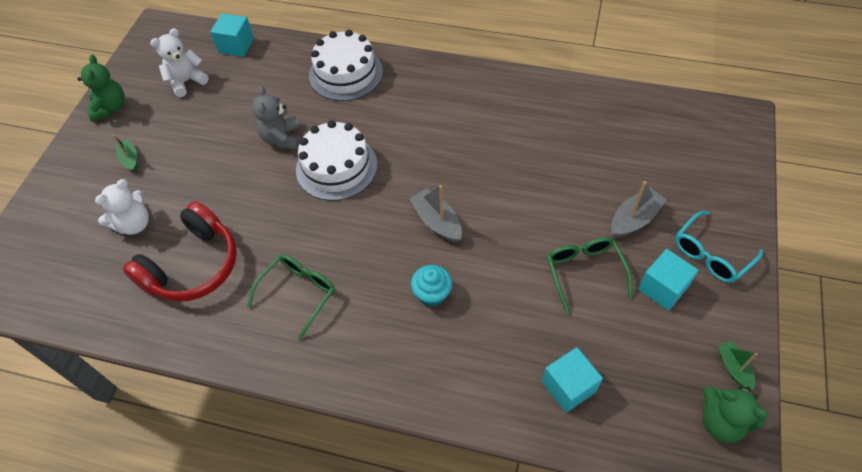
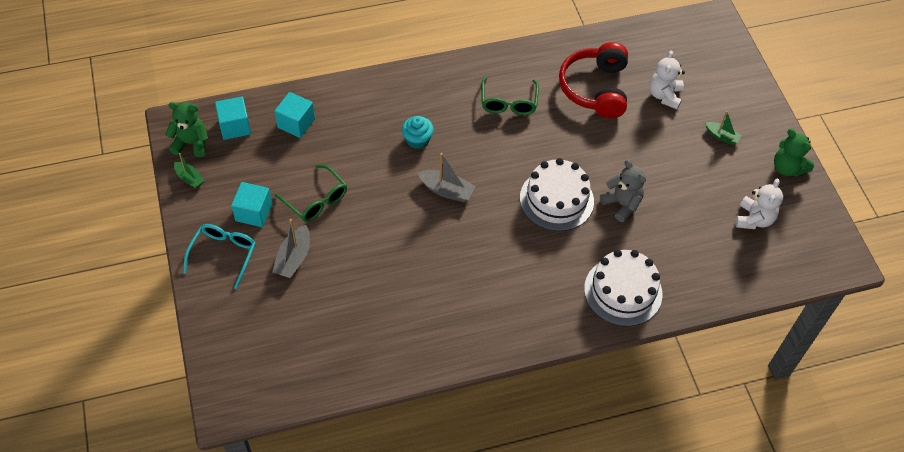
camera: 145 degrees right, 0 degrees up
turquoise cube [210,13,254,57] -> turquoise cube moved to [215,97,251,140]

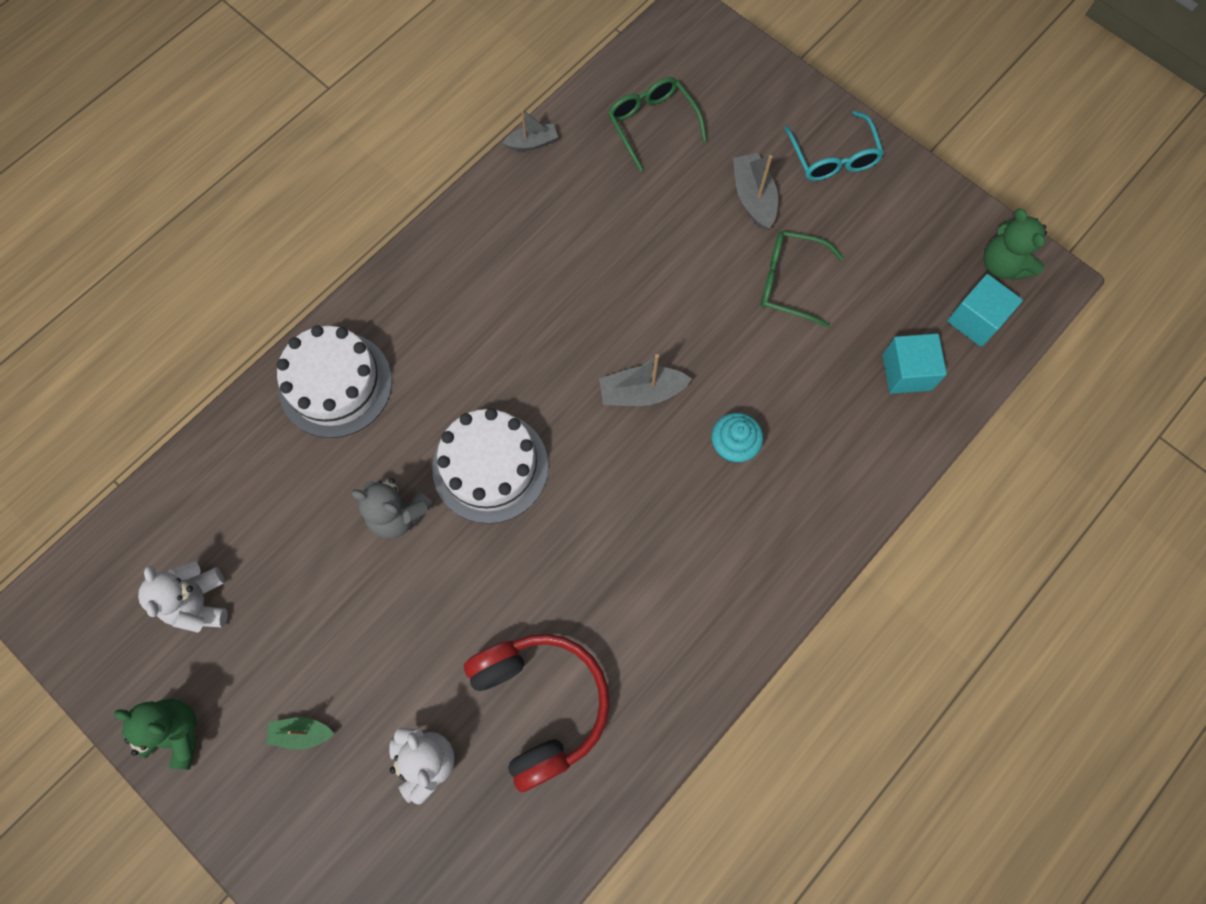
camera: 150 degrees right, 15 degrees up
green teddy bear [165,102,208,157] -> green teddy bear turned 90 degrees clockwise [984,208,1047,280]
green boat [174,153,205,188] -> none
turquoise cube [231,182,272,227] -> none
green glasses [481,76,539,115] -> green glasses moved to [608,77,707,172]
none -> grey boat [503,109,558,151]

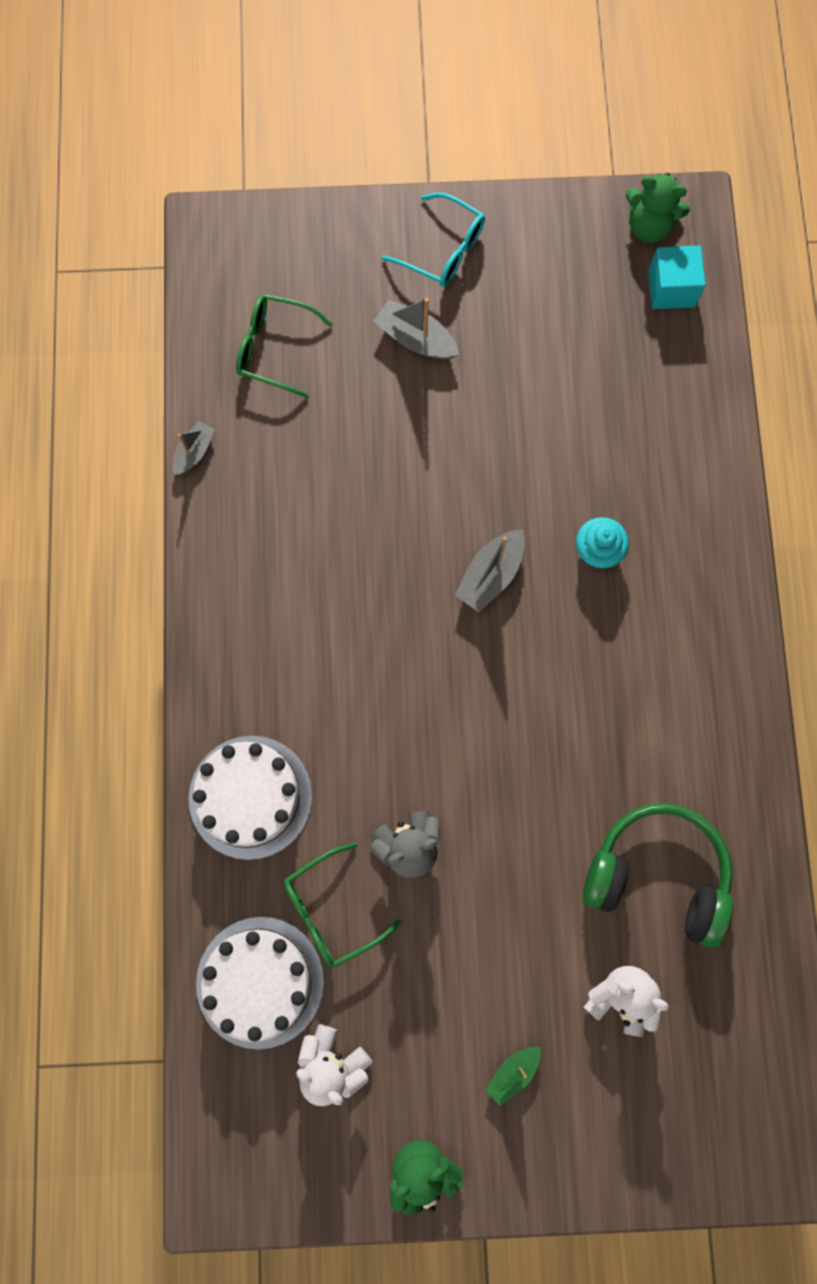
camera: 45 degrees left, 5 degrees up
white cake [432,408,548,524] -> white cake moved to [196,917,324,1049]
red headphones [464,634,610,792] -> green headphones [583,803,733,948]
green glasses [761,231,844,328] -> green glasses moved to [284,842,401,968]
turquoise cube [883,333,947,394] -> none

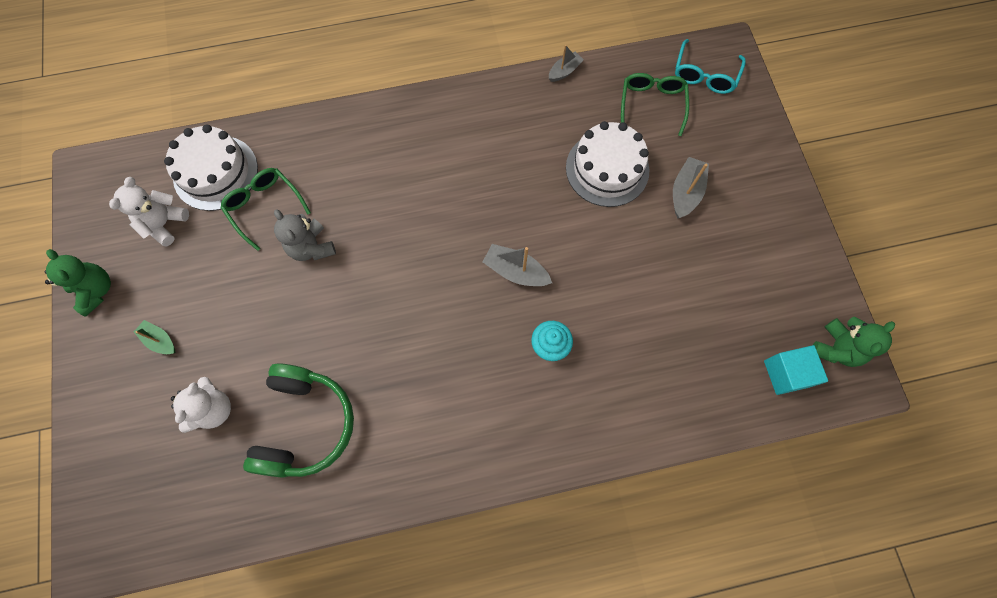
camera: 80 degrees right, 5 degrees down
grey boat [173,421,215,475] -> grey boat turned 60 degrees counterclockwise [549,45,584,82]
white cake [189,736,312,860] -> white cake moved to [566,121,650,207]
turquoise glasses [382,192,485,287] -> turquoise glasses moved to [675,39,746,94]
green teddy bear [626,173,690,243] -> green teddy bear turned 150 degrees counterclockwise [813,317,895,367]

